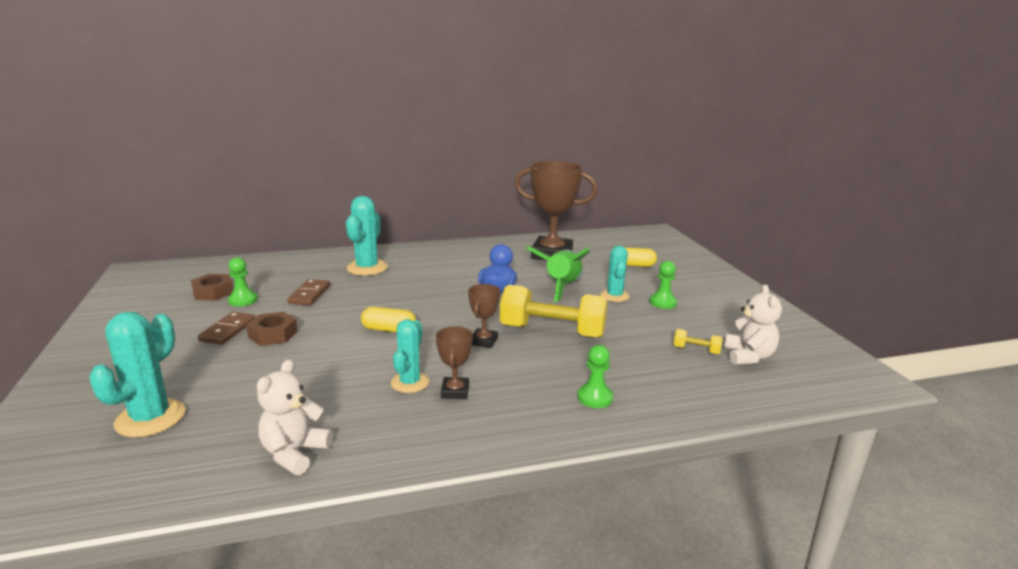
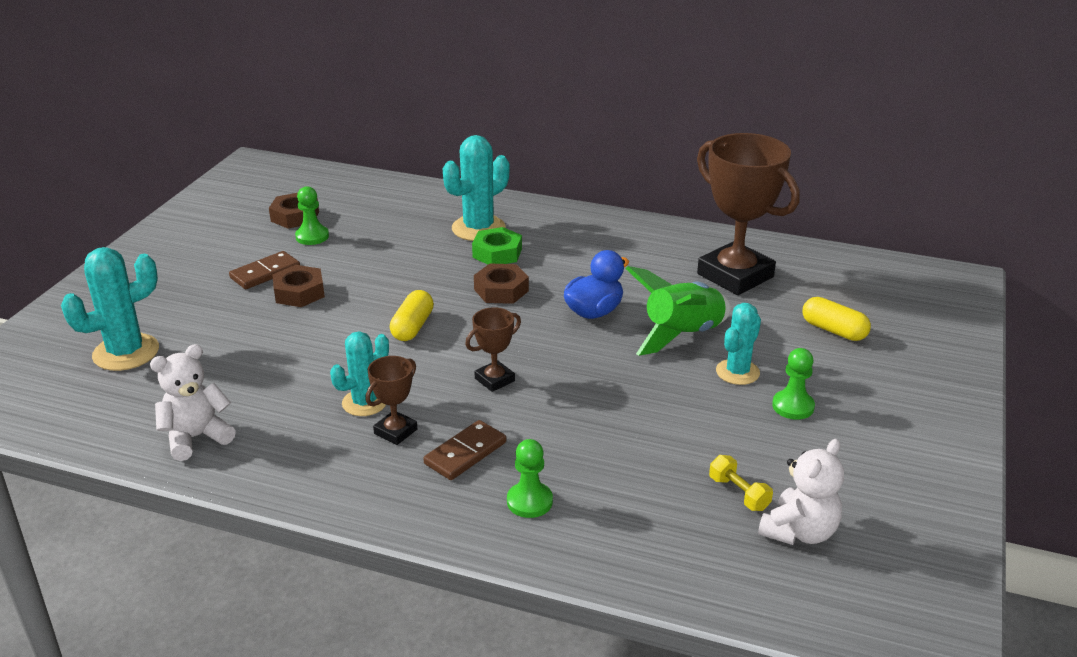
camera: 35 degrees right, 10 degrees up
brown domino [287,279,330,305] -> brown domino moved to [423,420,506,480]
yellow capsule [361,307,416,332] -> yellow capsule turned 60 degrees clockwise [390,290,434,341]
yellow dumbbell [500,285,608,338] -> none
none -> green nut [472,227,522,265]
none -> brown nut [474,263,529,304]

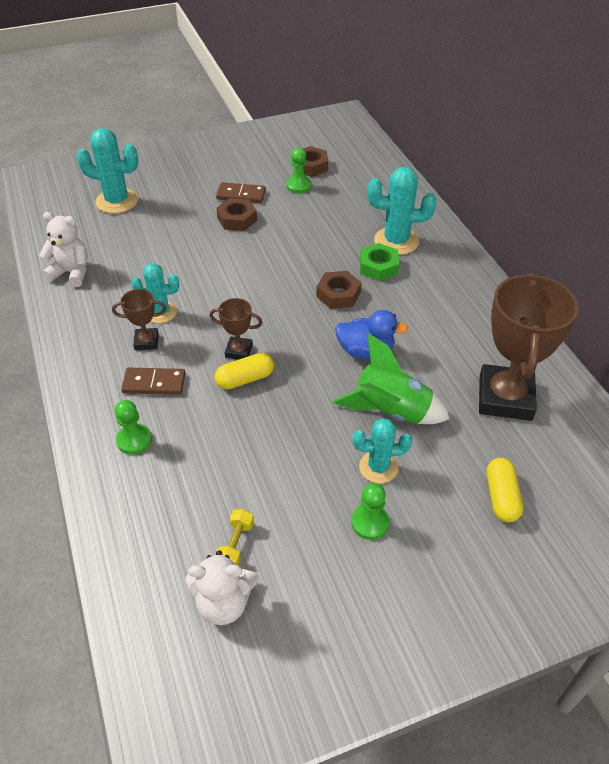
camera: 50 degrees right, 15 degrees up
yellow capsule [390,290,434,341] -> yellow capsule moved to [215,353,274,389]

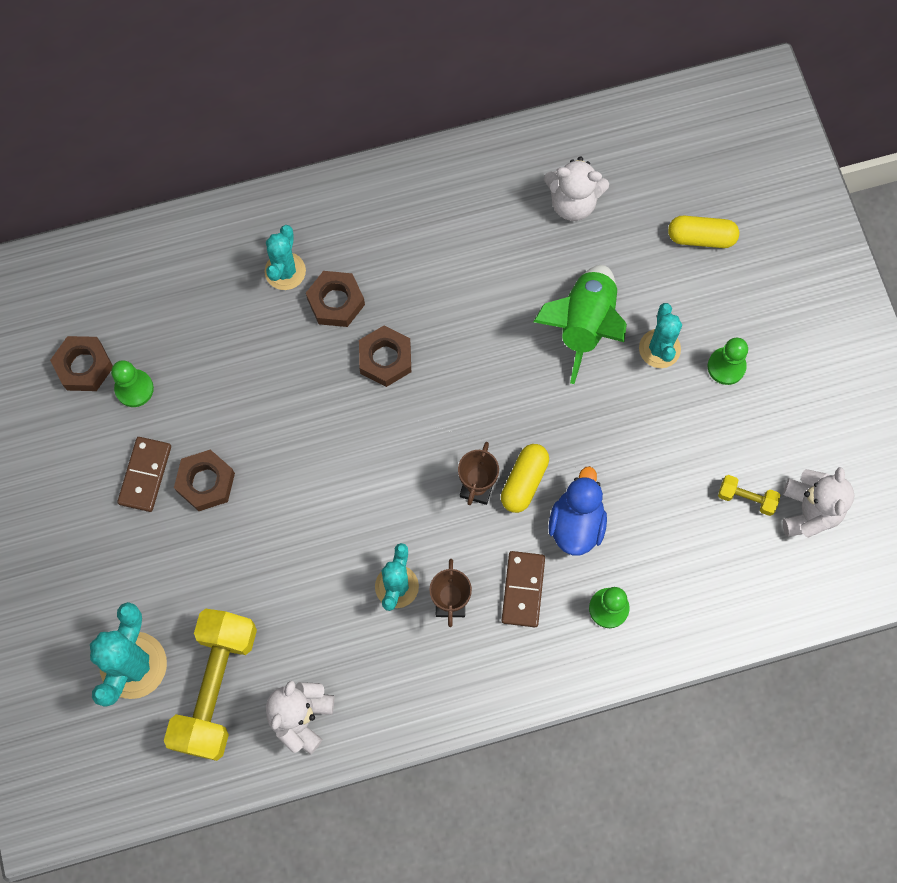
camera: 85 degrees left, 25 degrees up
yellow capsule [215,353,274,389] -> yellow capsule turned 45 degrees clockwise [501,444,549,513]
blue duck [335,310,408,359] -> blue duck moved to [548,466,607,555]
green nut [360,243,399,281] -> brown nut [306,271,365,327]
turquoise cactus [368,167,436,255] -> turquoise cactus [265,225,306,290], size x0.66
brown trophy [479,273,579,421] -> white teddy bear [544,157,609,221]
none -> yellow dumbbell [164,609,257,761]

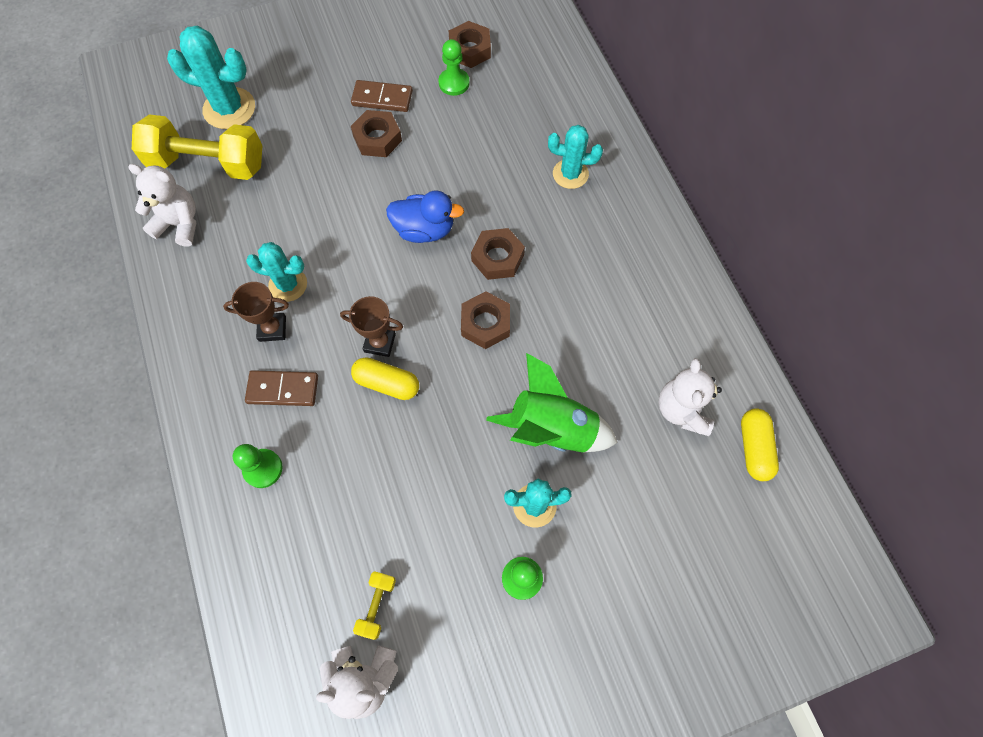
camera: 85 degrees right, 5 degrees down
brown nut [306,271,365,327] -> brown nut moved to [461,291,510,349]
blue duck [548,466,607,555] -> blue duck moved to [386,191,464,243]
yellow capsule [668,216,739,248] -> yellow capsule moved to [741,408,779,481]

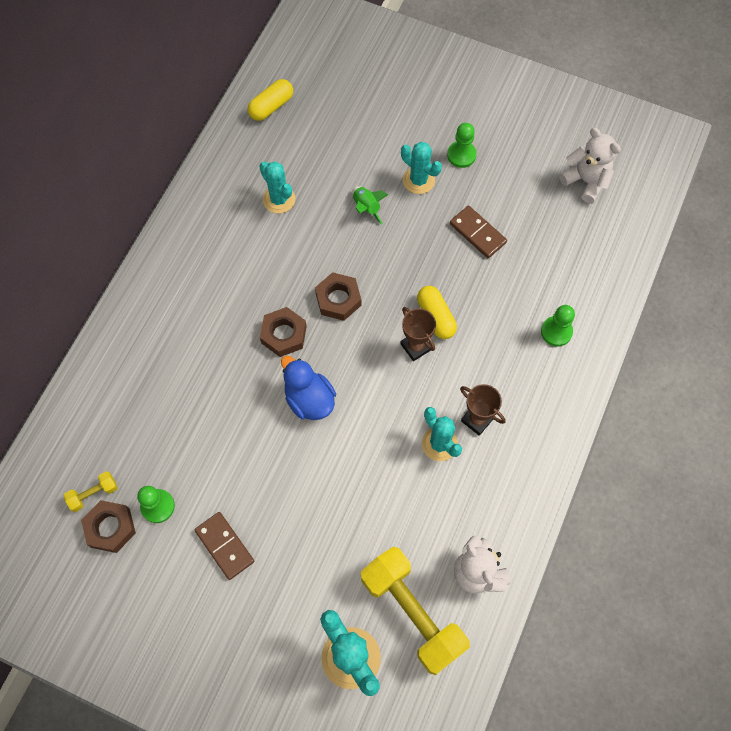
camera: 135 degrees left, 0 degrees up
brown domino [245,370,318,406] -> brown domino moved to [450,206,507,258]
brown nut [351,110,402,157] -> none
yellow dumbbell [353,571,396,640] -> yellow dumbbell moved to [63,471,118,512]
green rocket [486,353,618,453] -> green rocket [352,186,388,225], size x0.49
turquoise cactus [548,125,603,189] -> turquoise cactus moved to [259,162,295,213]
white teddy bear [658,358,722,436] -> none

